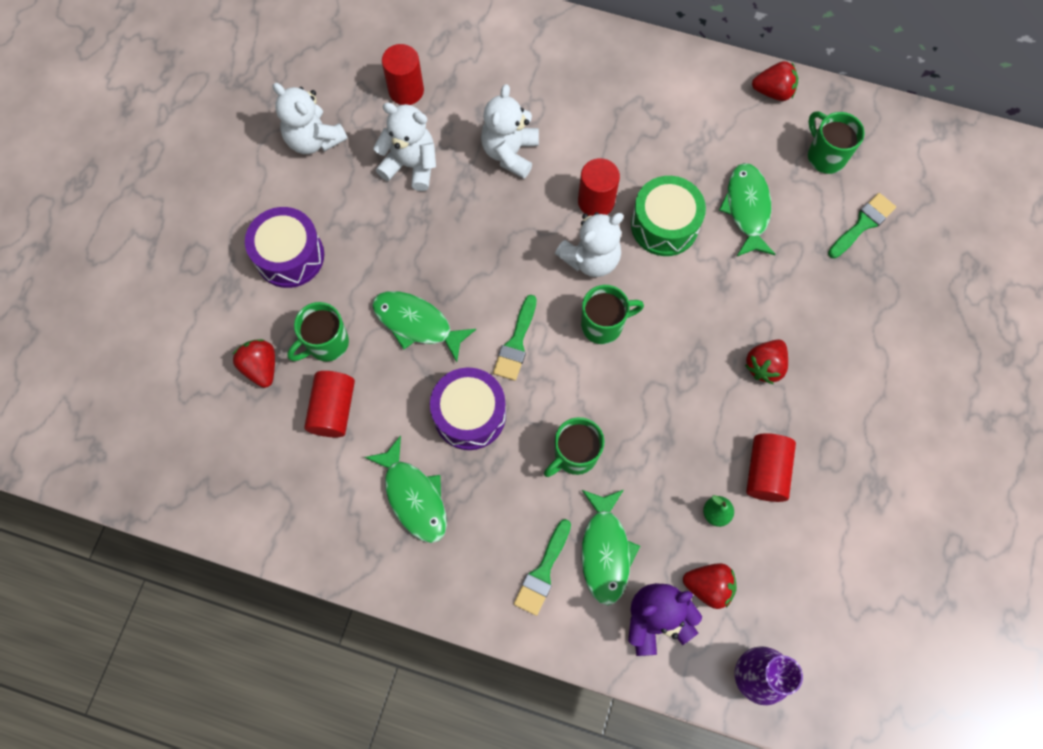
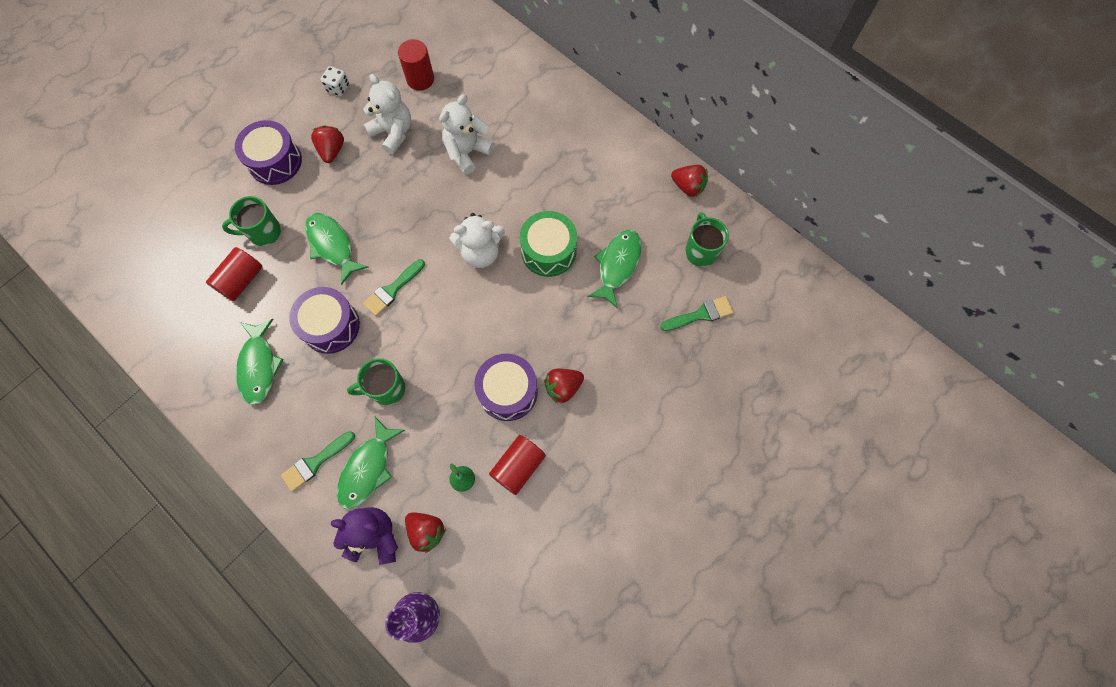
camera: 25 degrees right, 0 degrees up
red strawberry [233,339,275,388] -> red strawberry moved to [311,126,344,163]
white teddy bear [272,83,348,154] -> white dice [321,66,349,96]
red cylinder [578,158,620,216] -> none
green mug [581,285,644,344] -> none
none -> purple drum [475,354,538,421]

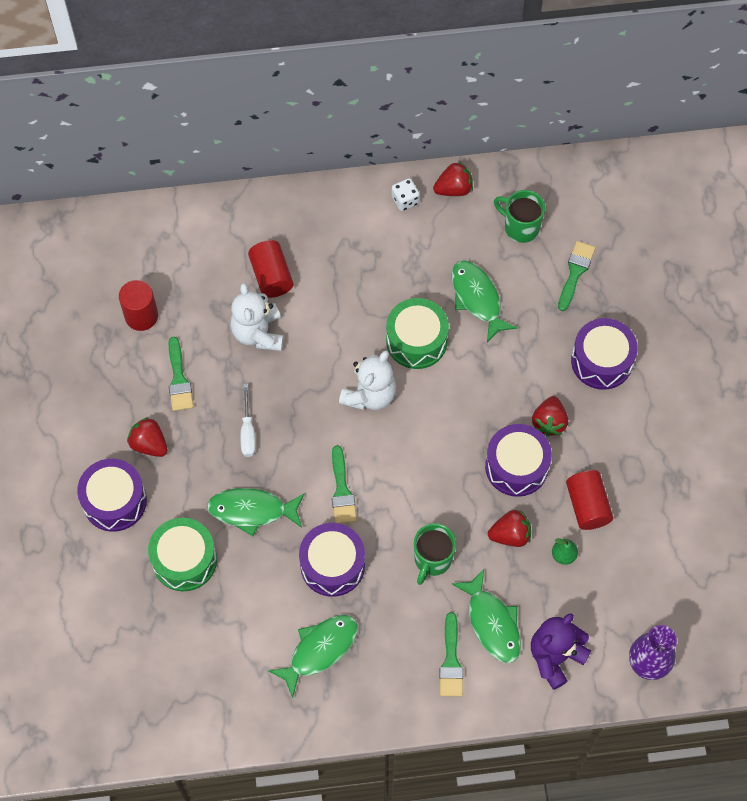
camera: 50 degrees left, 5 degrees down
red cylinder [206,247,263,301] -> red cylinder moved to [248,240,293,298]
green mug [222,196,281,246] -> green drum [148,518,217,591]
green fish [236,319,284,405] -> green fish turned 75 degrees counterclockwise [268,615,358,698]
white dice [321,66,349,96] -> white dice moved to [391,178,420,211]
white teddy bear [363,74,411,154] -> green brush [168,336,194,411]
red strawberry [405,512,446,553] -> red strawberry moved to [488,510,531,547]
none -> white screwdriver [241,384,256,457]
none -> purple drum [571,318,638,390]

